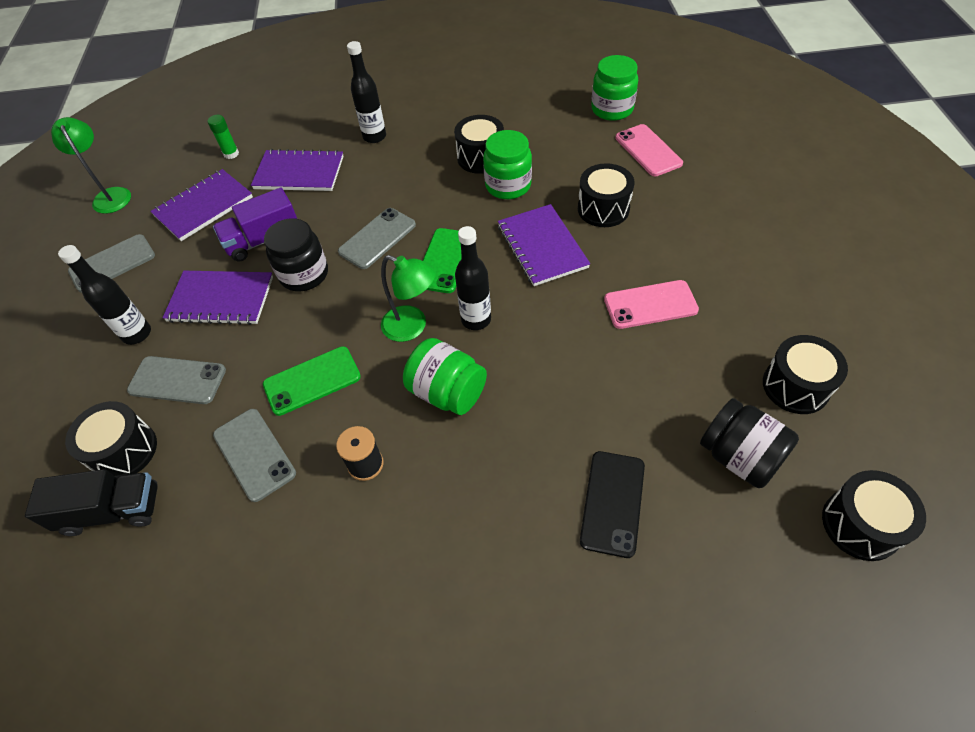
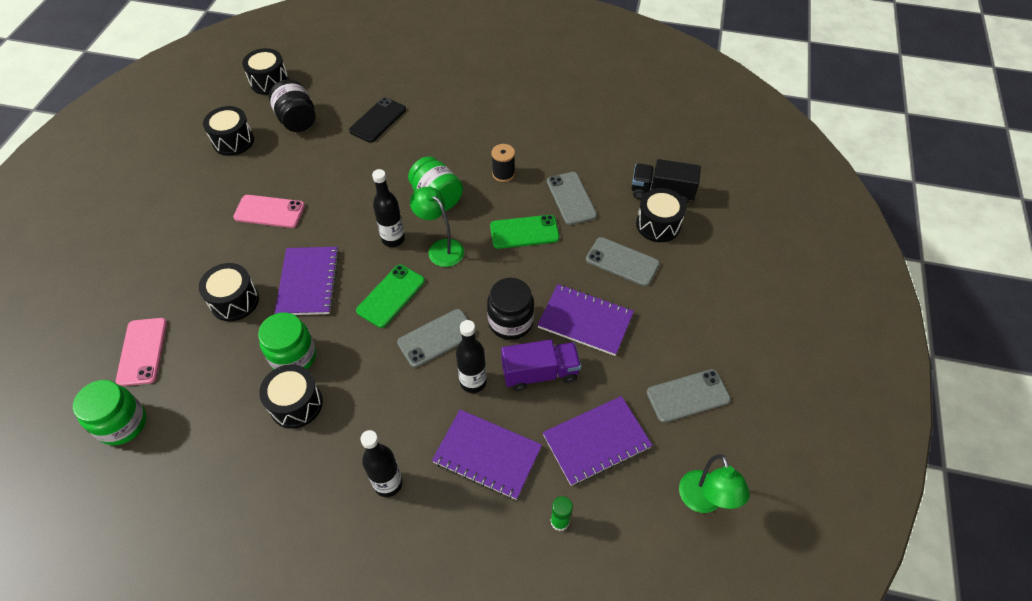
camera: 165 degrees left, 0 degrees up
black bottle [58,245,151,345] -> black bottle moved to [456,320,487,393]

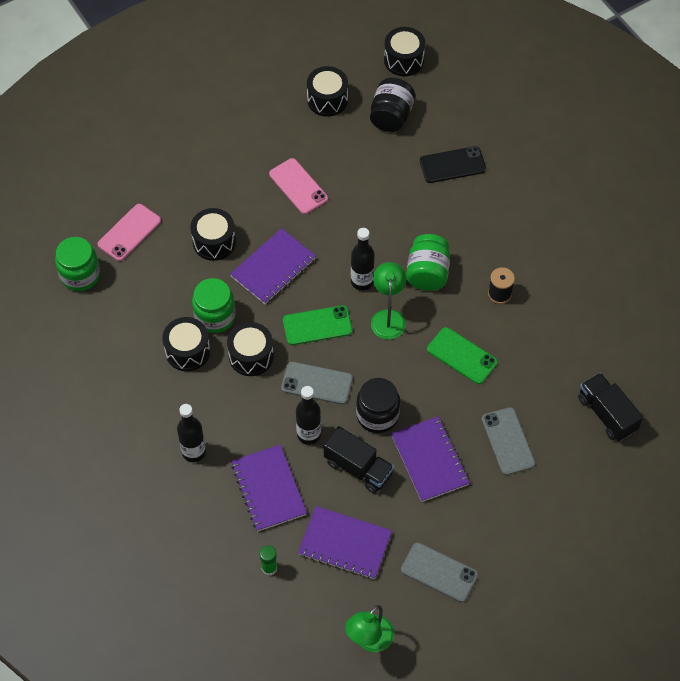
camera: 45 degrees right, 5 degrees up
purple truck [501,339,581,391] -> black truck [324,426,394,494]
grey phone [547,172,597,225] -> none
black drum [636,188,686,242] -> black drum moved to [227,322,274,376]

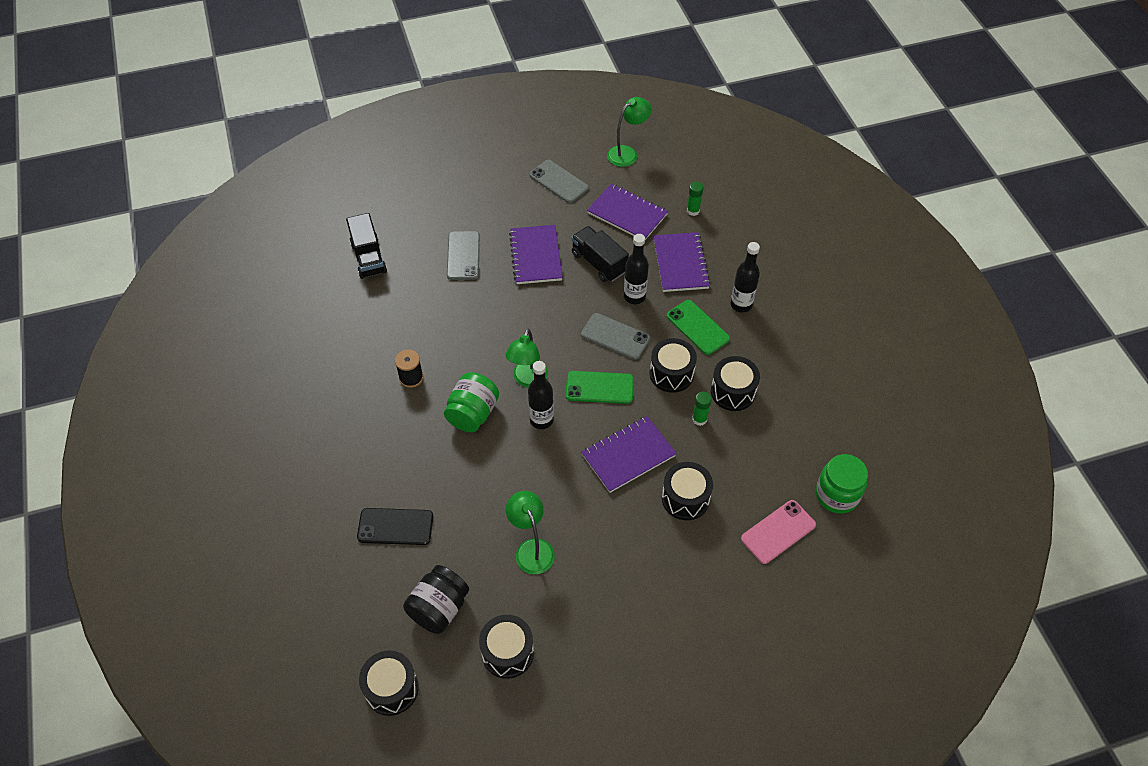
camera: 165 degrees left, 5 degrees down
green jar [192,278,236,333] -> green glue stick [692,391,712,426]
pink phone [269,158,328,214] -> none
black jar [356,378,400,433] -> none
green phone [427,327,498,384] -> green phone moved to [666,300,730,355]
none -> green lamp [506,491,555,574]

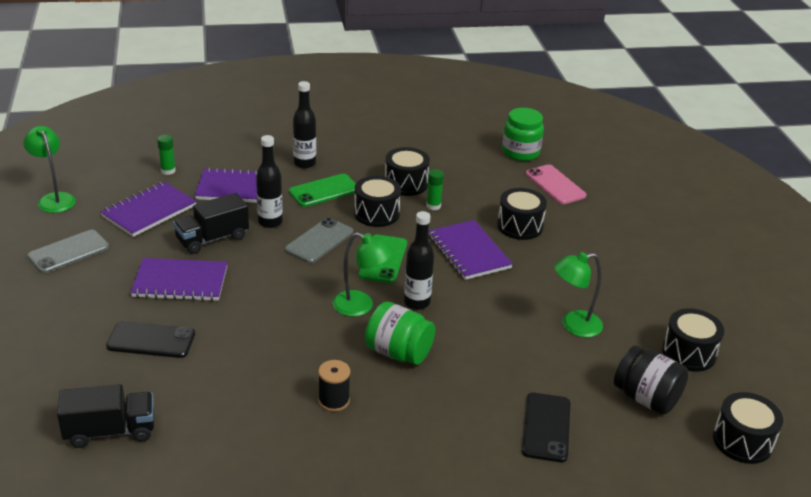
camera: 85 degrees left, 20 degrees down
grey phone [447,231,480,280] -> black phone [106,321,195,358]

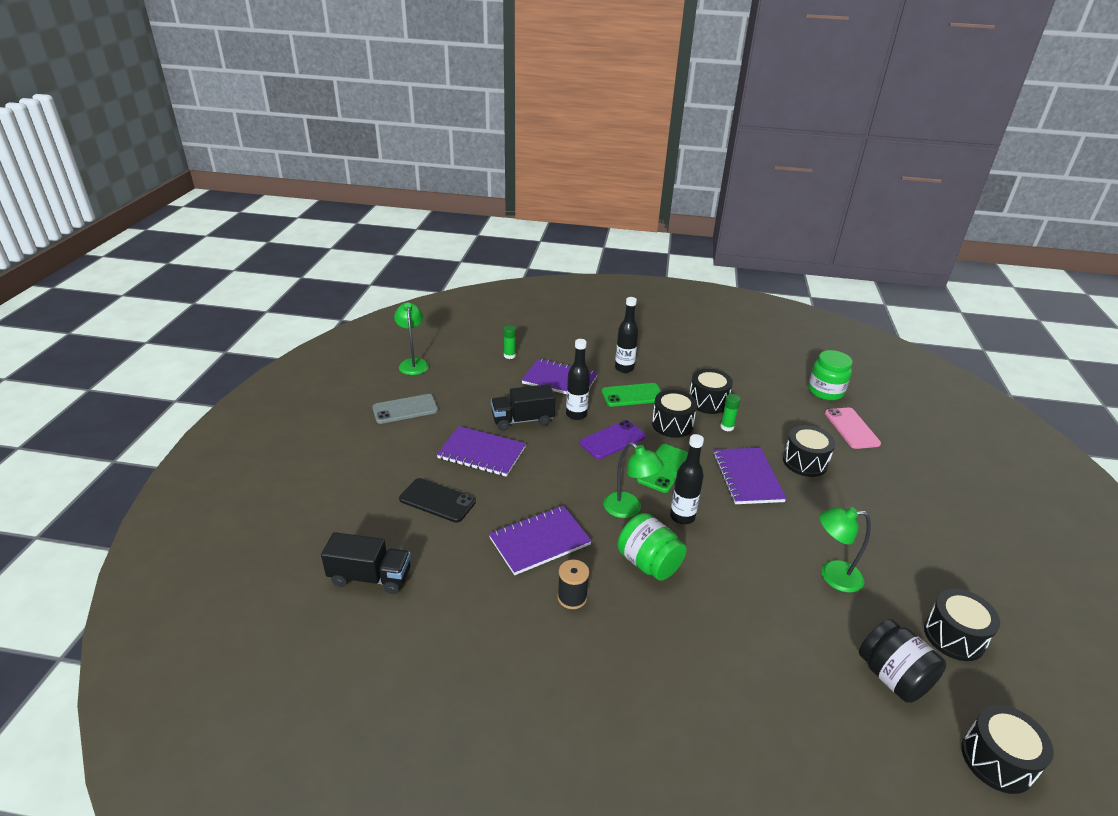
camera: 20 degrees right, 0 degrees up
purple notebook [101,182,197,237] -> purple notebook moved to [489,505,592,575]
grey phone [285,218,353,263] -> purple phone [580,420,646,459]
black phone [522,393,571,462] -> none

